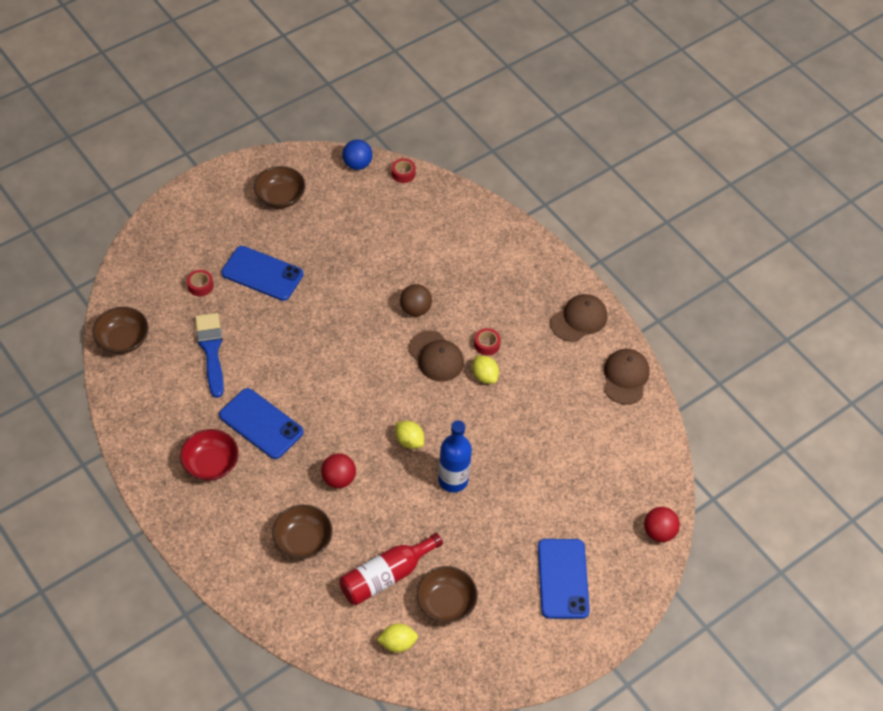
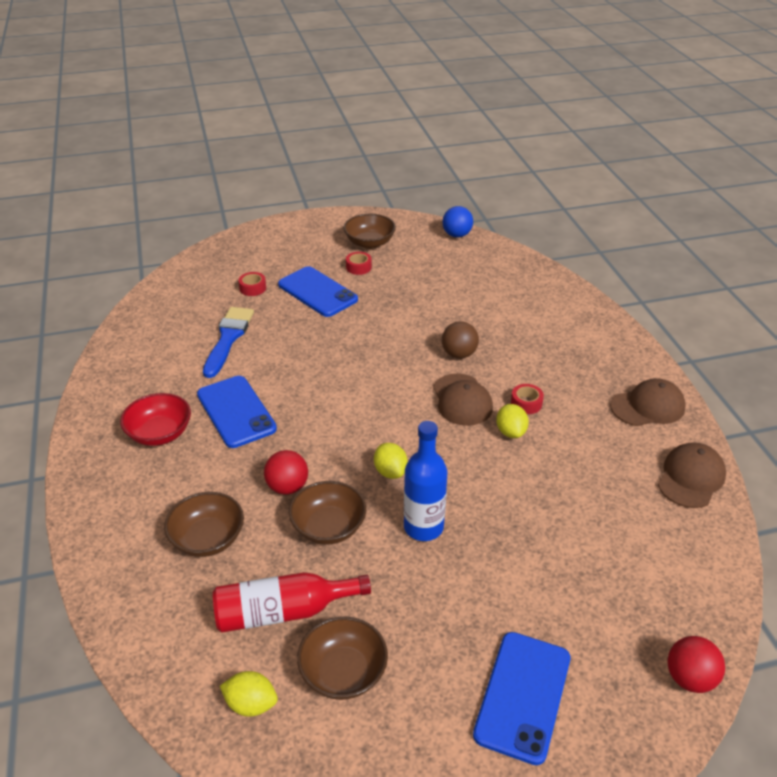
camera: 25 degrees right, 15 degrees down
brown bowl [93,307,149,354] -> brown bowl moved to [289,481,366,545]
red tape [392,158,416,183] -> red tape moved to [346,252,372,275]

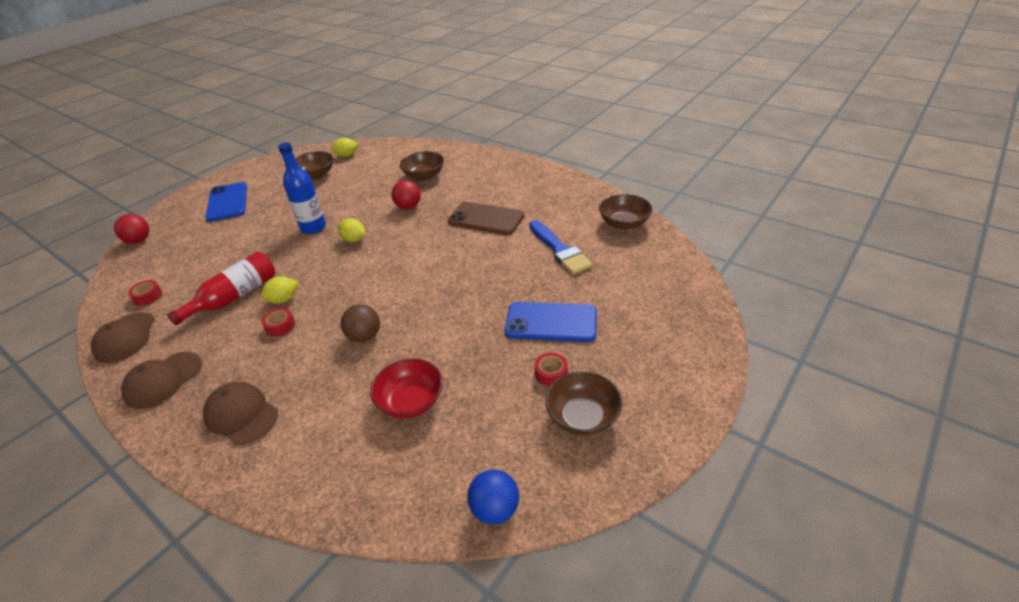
camera: 145 degrees right, 0 degrees up
red bowl [120,393,191,446] -> red bowl moved to [370,359,443,419]
blue phone [197,376,277,448] -> brown phone [448,202,524,235]
red bottle [213,572,371,633] -> red bottle moved to [167,252,275,325]
red tape [238,272,266,296] -> red tape moved to [128,280,162,306]
brown bowl [289,481,366,545] -> brown bowl moved to [599,194,652,230]
brown cap [433,374,493,426] -> brown cap moved to [203,382,278,445]
yellow lemon [496,404,529,438] -> yellow lemon turned 75 degrees counterclockwise [261,276,299,304]

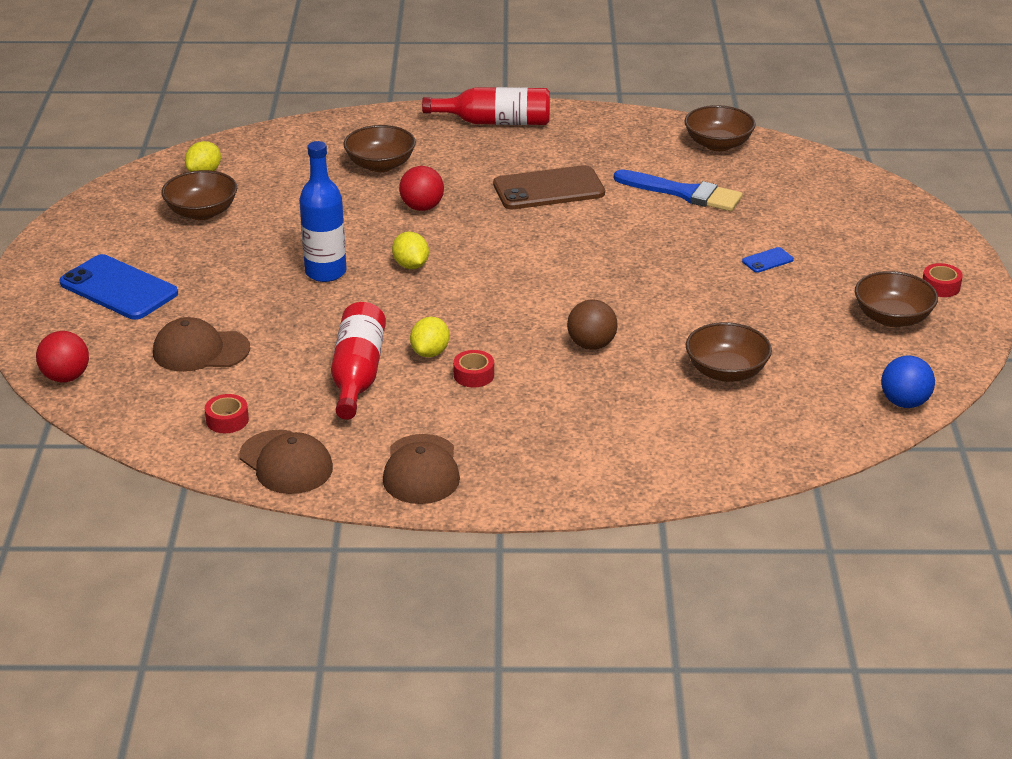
camera: 40 degrees left, 5 degrees down
brown cap [203,382,278,445] -> brown cap moved to [153,317,250,372]
yellow lemon [338,218,366,242] -> yellow lemon turned 75 degrees clockwise [392,232,429,269]
red bowl [370,359,443,419] -> brown bowl [686,322,772,382]
blue phone [505,302,597,342] -> blue phone [742,247,794,273], size x0.43
red tape [534,353,568,386] -> red tape moved to [923,263,963,297]
none -> red bottle [422,87,550,125]

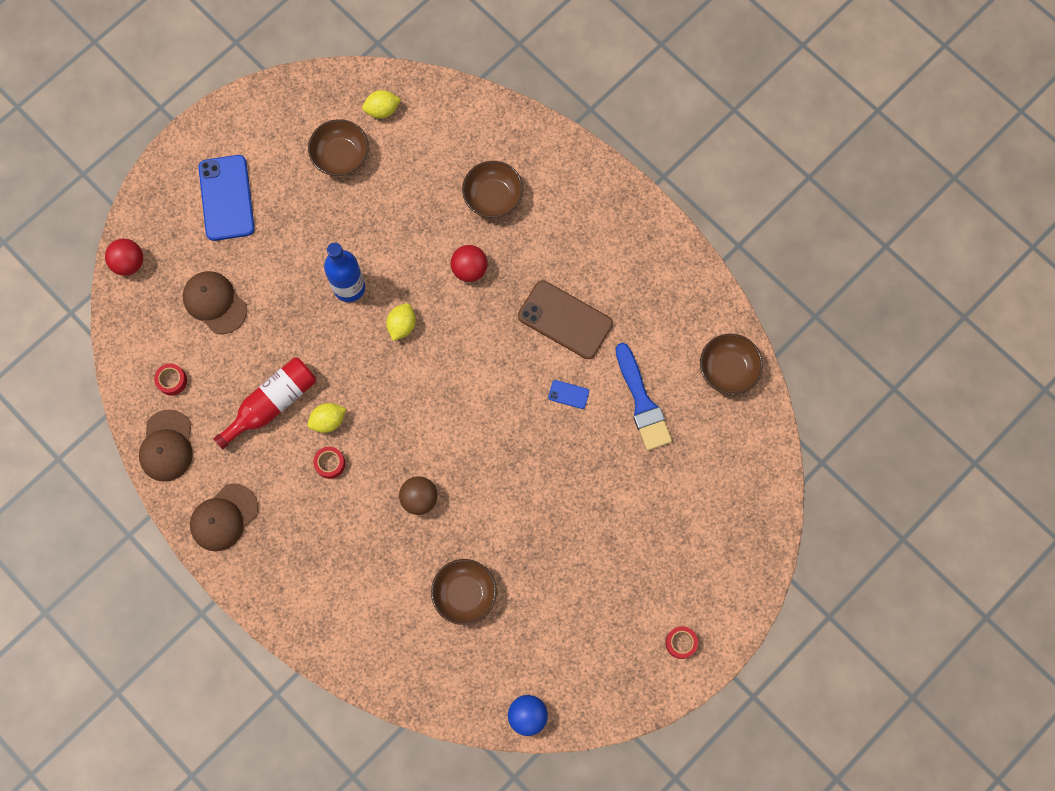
camera: 45 degrees right, 40 degrees up
red bottle [422,87,550,125] -> none
blue phone [742,247,794,273] -> blue phone moved to [548,380,589,409]
brown bowl [855,271,938,327] -> none

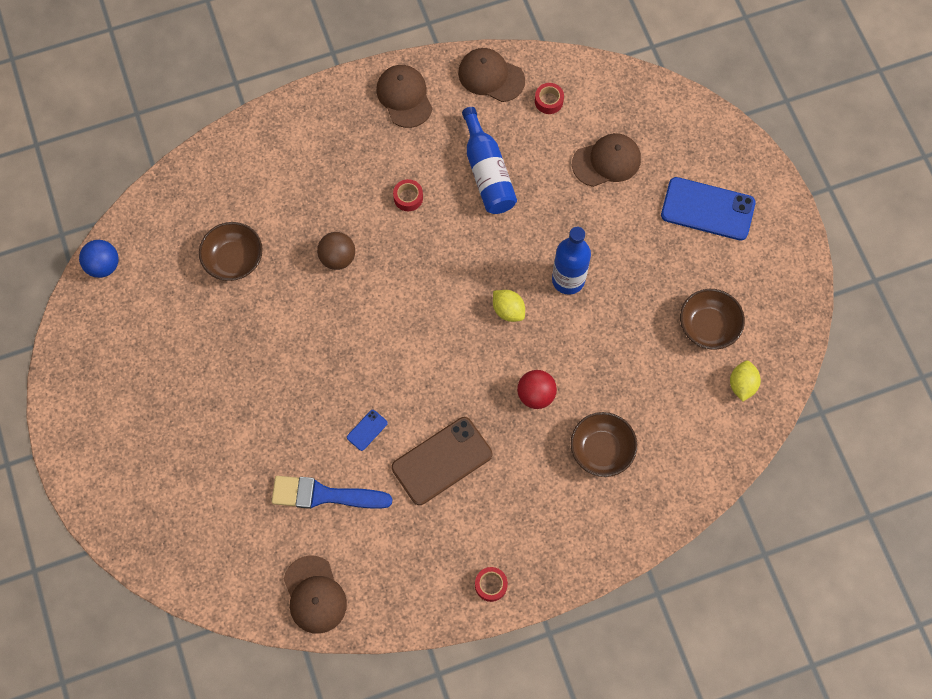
camera: 115 degrees right, 5 degrees down
red ball [105,239,143,276] -> none
red bottle [213,357,316,449] -> blue bottle [462,107,517,214]
yellow lemon [307,403,347,433] -> none
red tape [665,626,698,659] -> red tape moved to [475,567,508,602]
brown bowl [700,334,763,395] -> brown cap [284,555,347,634]

